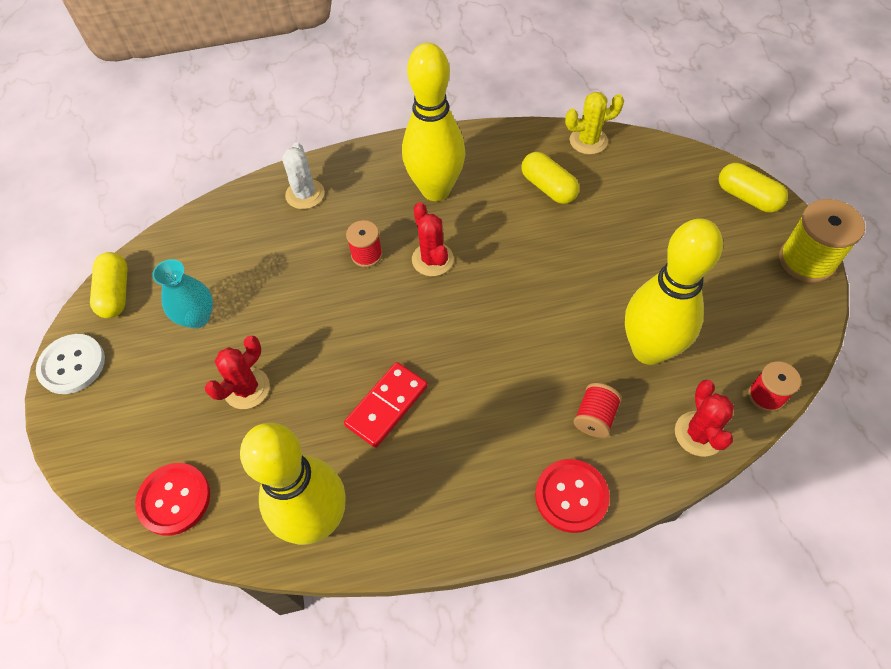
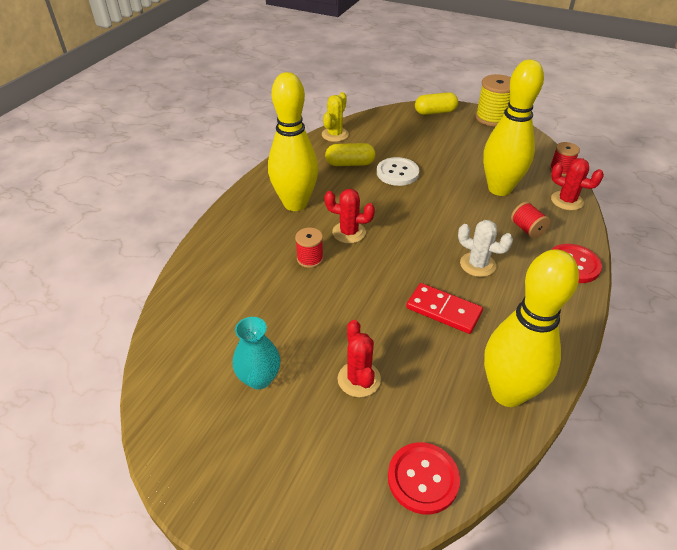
camera: 55 degrees left, 15 degrees down
white button [36,334,105,394] -> white button moved to [377,157,419,186]
yellow capsule [90,252,128,318] -> none
white cactus [282,142,325,209] -> white cactus moved to [458,220,513,277]
red domino [344,362,428,448] -> red domino turned 45 degrees counterclockwise [406,283,483,334]

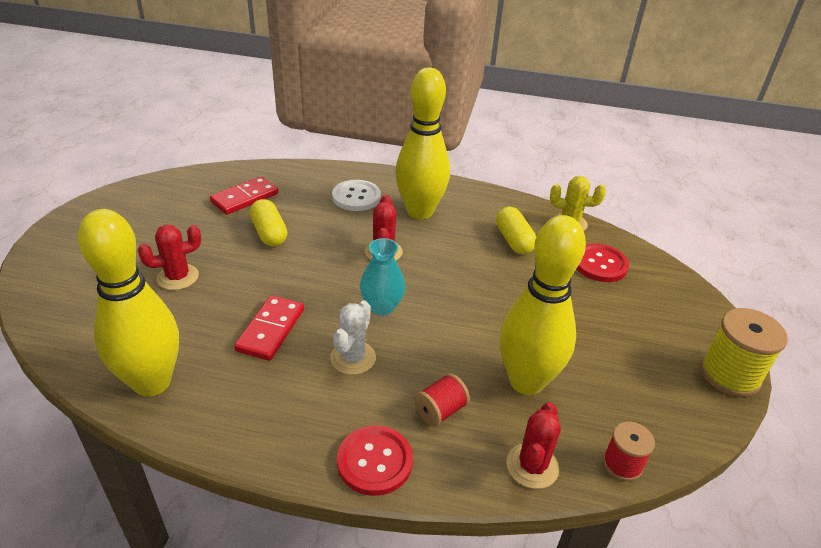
camera: 75 degrees right, 5 degrees down
turquoise vase [233,317,280,389] -> turquoise vase moved to [360,238,405,315]
red spool [295,228,323,268] -> none
white button [377,157,419,186] -> white button moved to [332,180,381,211]
red button [388,442,460,515] -> red button moved to [577,243,629,282]
yellow capsule [415,92,458,115] -> yellow capsule moved to [250,199,287,247]
none -> red domino [210,176,279,215]

